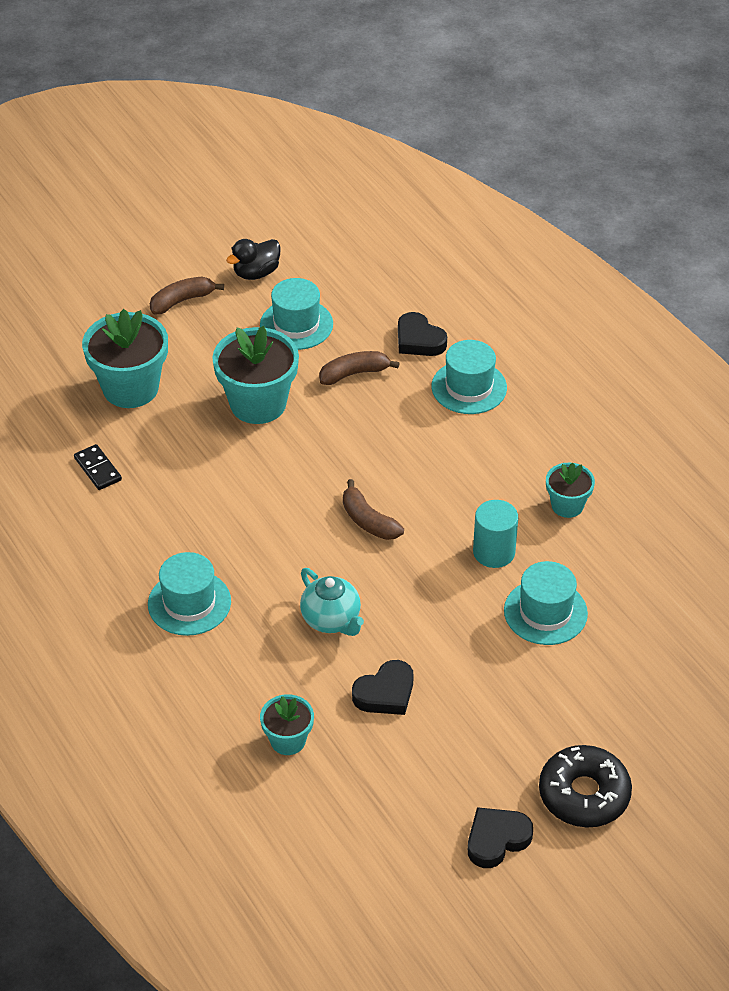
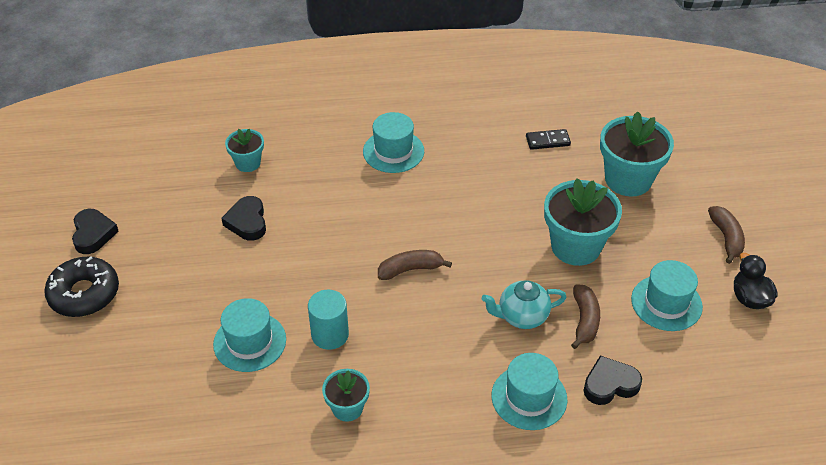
camera: 115 degrees right, 0 degrees up
turquoise teapot [300,568,364,636] -> turquoise teapot moved to [482,280,566,329]

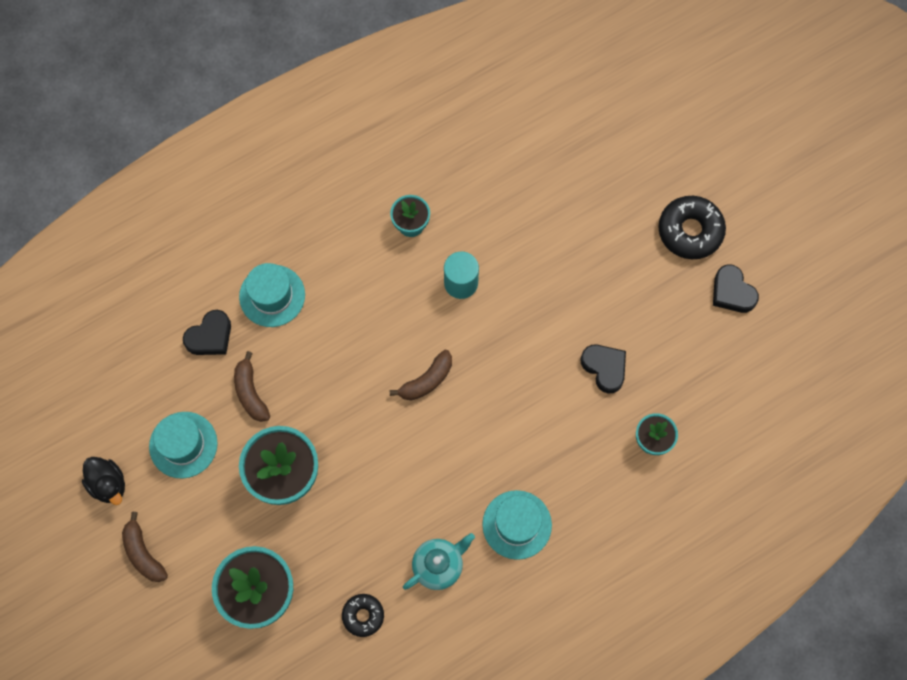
camera: 155 degrees right, 25 degrees up
turquoise hat [213,298,286,372] -> none
turquoise teapot [482,280,566,329] -> turquoise teapot moved to [403,533,475,590]
black domino [526,129,571,150] -> black donut [342,594,384,637]

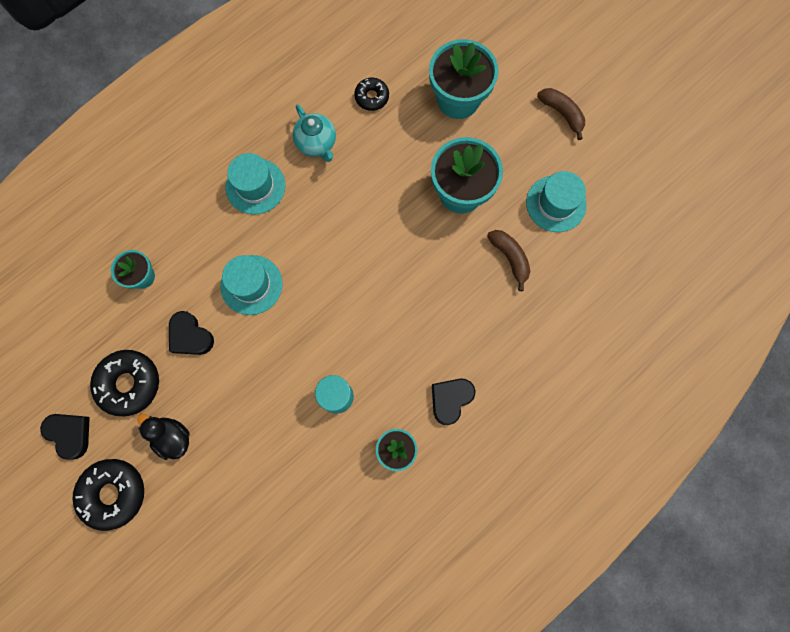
camera: 170 degrees right, 5 degrees up
black duck [82,457,125,505] -> black duck moved to [137,414,189,460]
black heart [183,310,231,355] -> black heart moved to [432,378,475,425]
turquoise hat [239,263,305,327] -> turquoise hat moved to [220,255,283,315]
brown banana [390,350,452,400] -> none
turquoise teapot [403,533,475,590] -> turquoise teapot turned 75 degrees counterclockwise [293,104,336,162]
none -> black donut [90,350,159,416]

